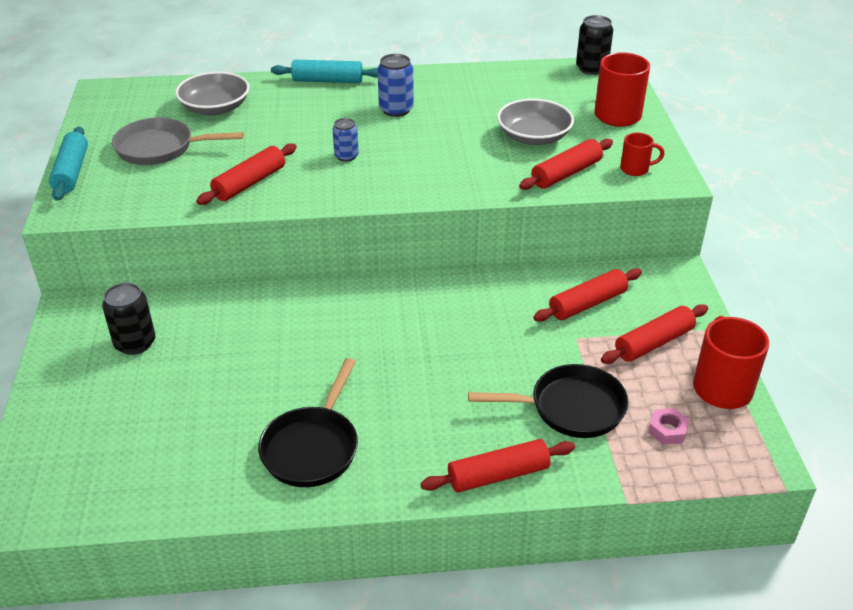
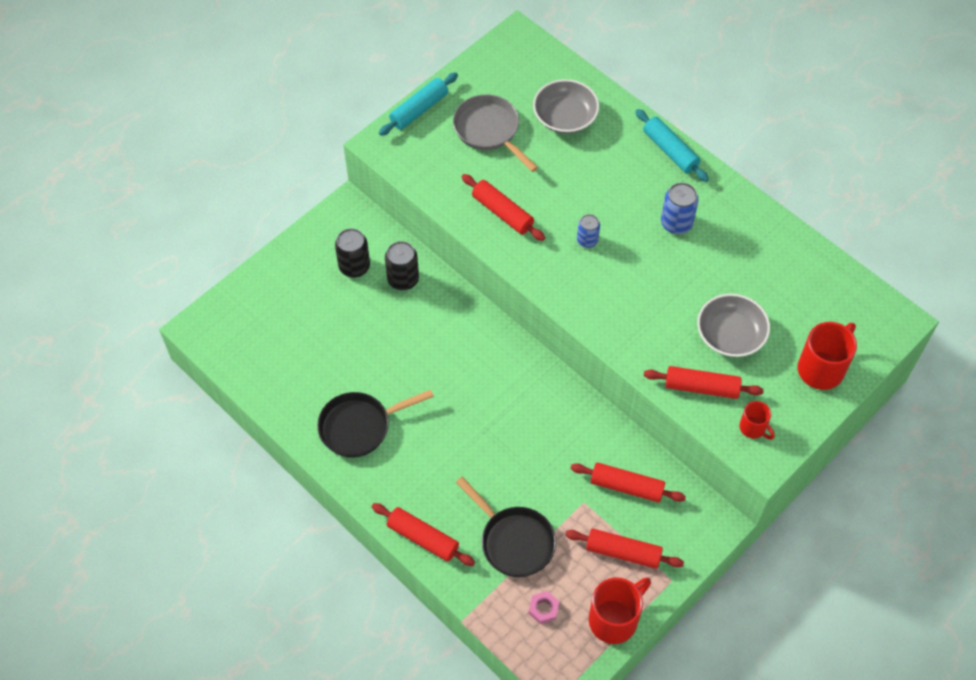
camera: 50 degrees right, 20 degrees up
red rolling pin [196,143,297,205] -> red rolling pin turned 45 degrees clockwise [462,174,545,241]
black can [576,15,613,75] -> black can moved to [385,241,419,290]

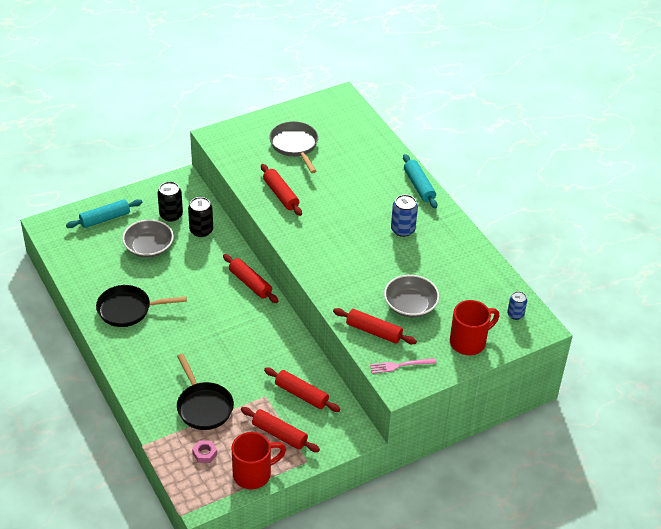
camera: 15 degrees right, 15 degrees down
red rolling pin [372,503,475,566] -> red rolling pin moved to [223,254,279,303]
turquoise rolling pin [379,72,458,136] -> turquoise rolling pin moved to [66,199,142,228]
grey bowl [533,79,599,134] -> grey bowl moved to [122,219,174,258]
blue can [577,214,600,248] -> blue can moved to [507,291,527,320]
red mug [739,401,775,440] -> pink fork [370,358,437,374]

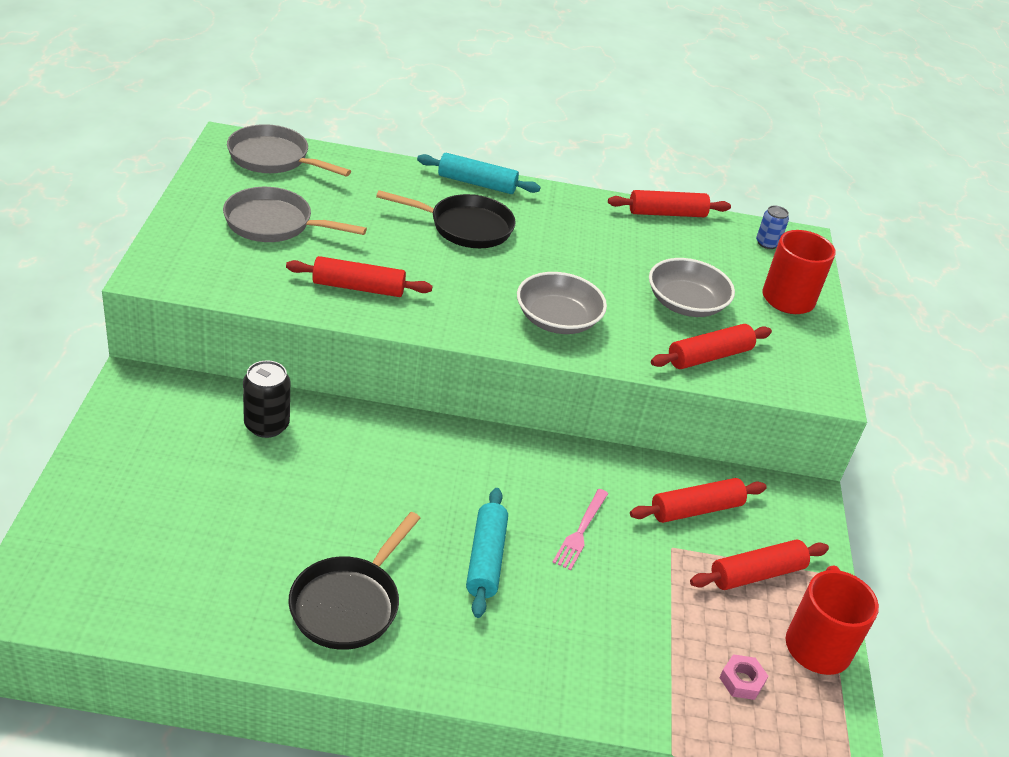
camera: 60 degrees left, 5 degrees down
turquoise rolling pin [66,199,142,228] -> turquoise rolling pin moved to [466,488,508,618]
grey bowl [122,219,174,258] -> grey bowl moved to [517,272,607,334]
black can [157,182,183,222] -> none
black pan [177,354,234,430] -> black pan moved to [376,190,516,248]
red rolling pin [223,254,279,303] -> red rolling pin moved to [608,190,731,217]
pink fork [370,358,437,374] -> pink fork moved to [553,489,608,570]
blue can [391,195,418,237] -> none
none -> grey pan [227,124,351,176]

